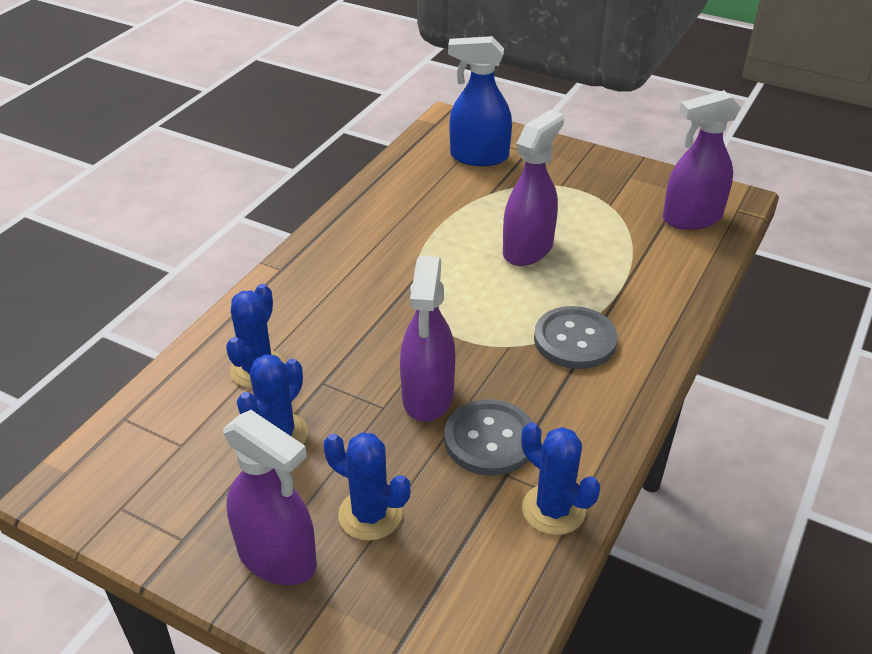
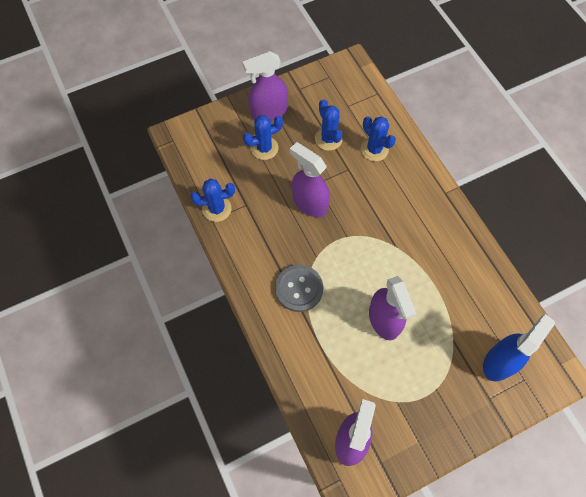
camera: 125 degrees right, 25 degrees up
grey button [444,399,533,476] -> none

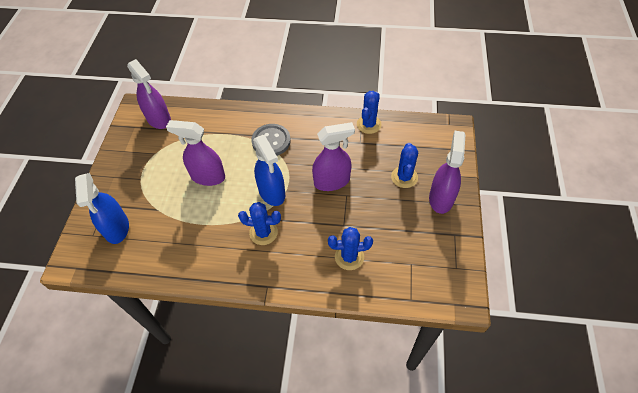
camera: 125 degrees right, 10 degrees down
blue cactus [315,99,343,151] -> blue cactus moved to [238,202,281,245]
none -> blue spray bottle [253,135,285,206]

